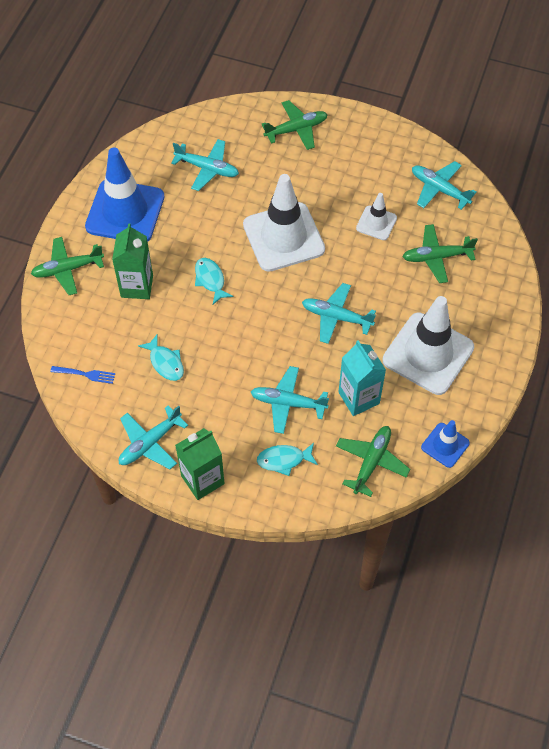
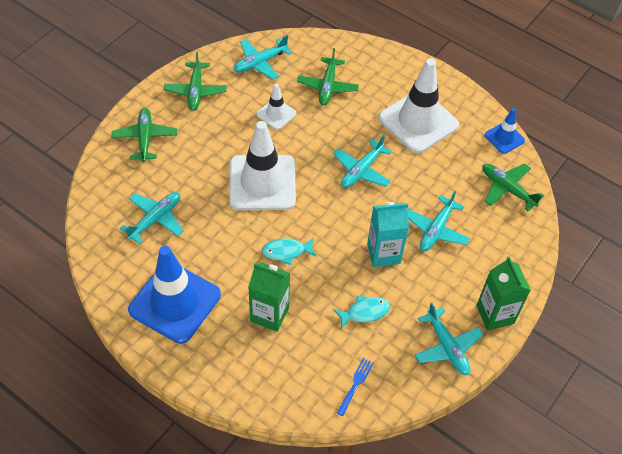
camera: 75 degrees left, 5 degrees down
green plane [31,237,104,295] -> green plane moved to [164,52,227,111]
turquoise fish [257,443,318,476] -> none
turquoise carton [338,341,386,416] -> turquoise carton moved to [367,202,409,267]

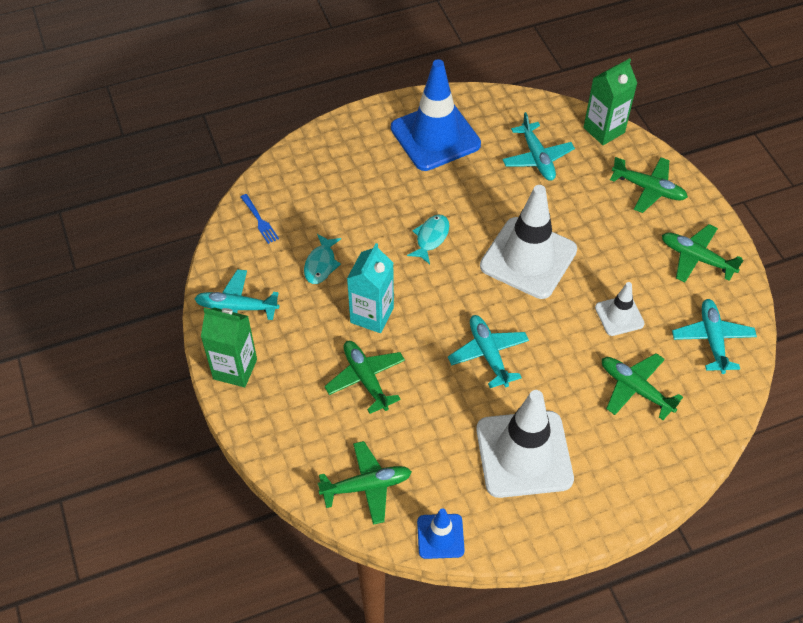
camera: 125 degrees right, 0 degrees up
green carton [248,262,290,332] -> green carton moved to [583,58,637,145]
turquoise plane [408,190,470,251] -> green plane [324,341,405,414]

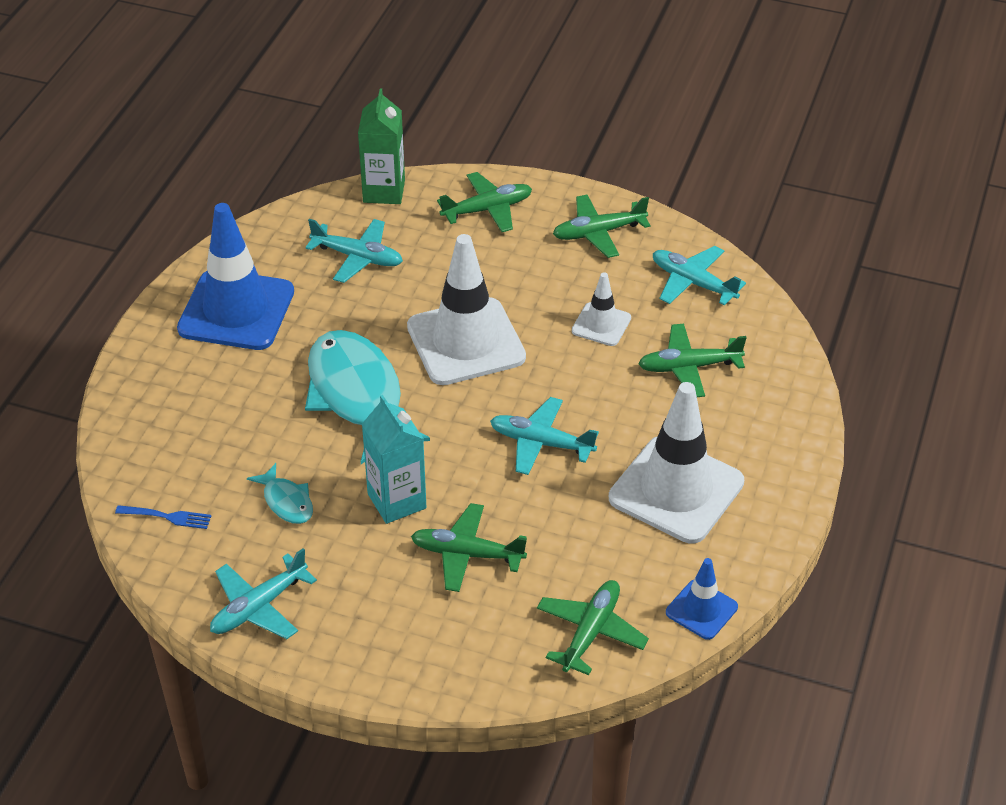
camera: 50 degrees left, 10 degrees down
green carton [201,308,257,387] -> none
turquoise fish [407,214,449,264] -> turquoise fish [305,330,430,464], size x2.19

